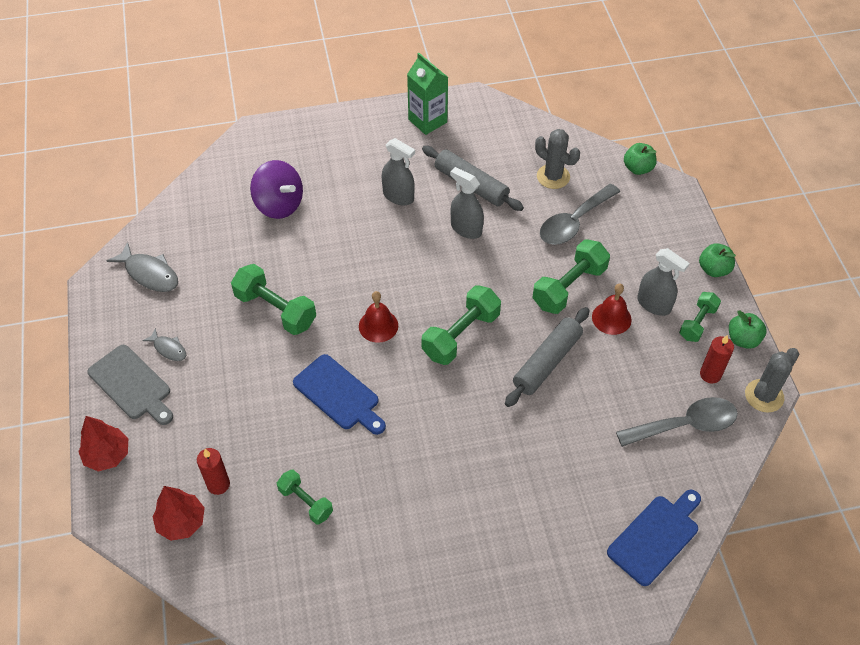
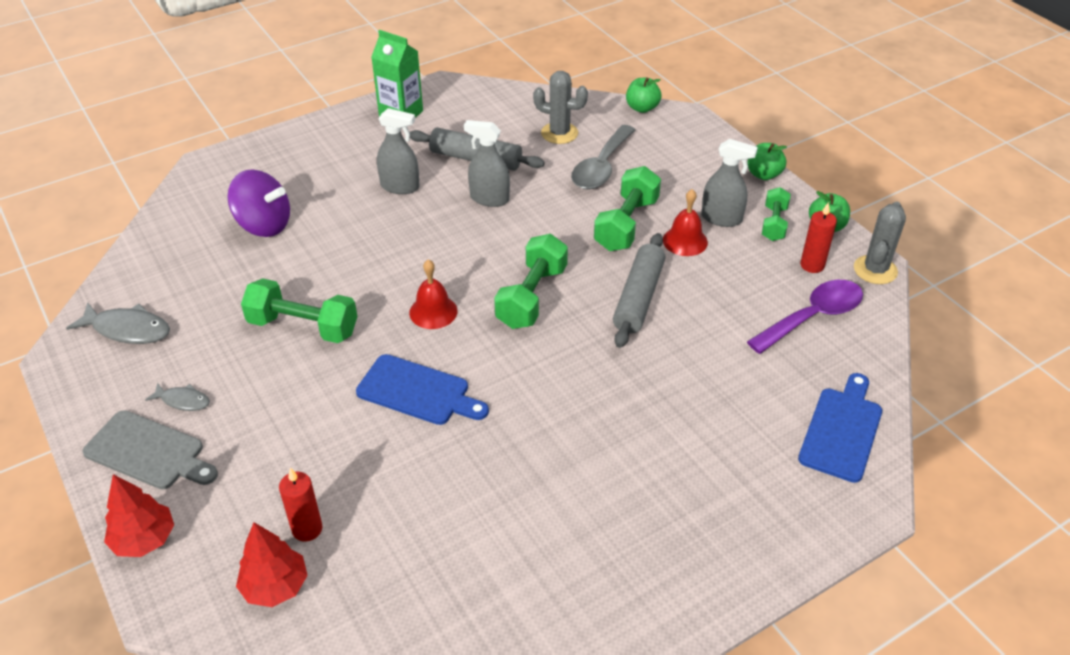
camera: 20 degrees left, 10 degrees down
green dumbbell [277,470,333,524] -> none
grey spoon [616,397,738,447] -> purple spoon [747,280,863,354]

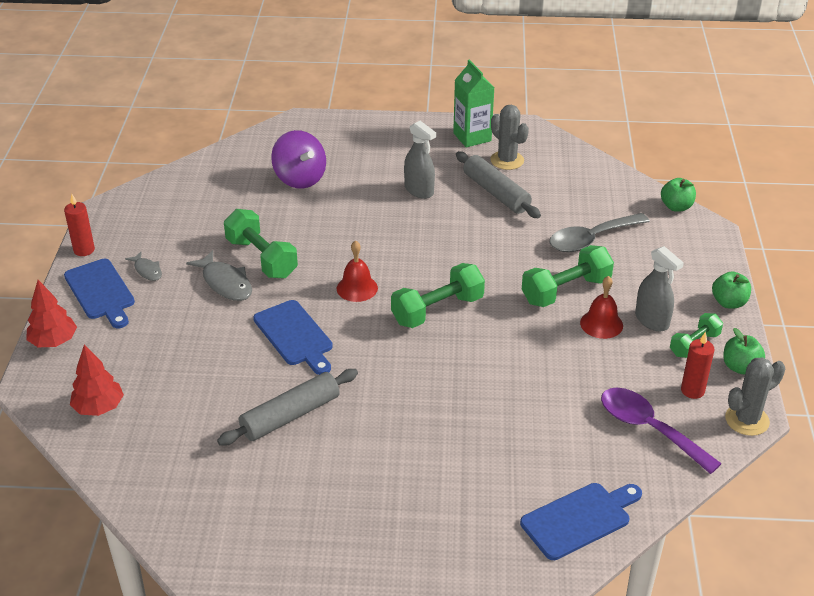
camera: 35 degrees right, 5 degrees down
grey fish [66,302,170,344] -> grey fish moved to [186,250,252,301]
grey cutting board [82,410,218,489] -> blue cutting board [64,259,135,328]
red candle [279,468,323,542] -> red candle moved to [64,194,95,256]
grey spray bottle [464,120,510,207] -> none
grey cactus [533,71,588,144] -> grey cactus moved to [490,105,529,170]
grey rolling pin [613,233,665,348] -> grey rolling pin moved to [217,369,358,446]
purple spoon [747,280,863,354] -> purple spoon turned 135 degrees counterclockwise [601,388,722,474]

